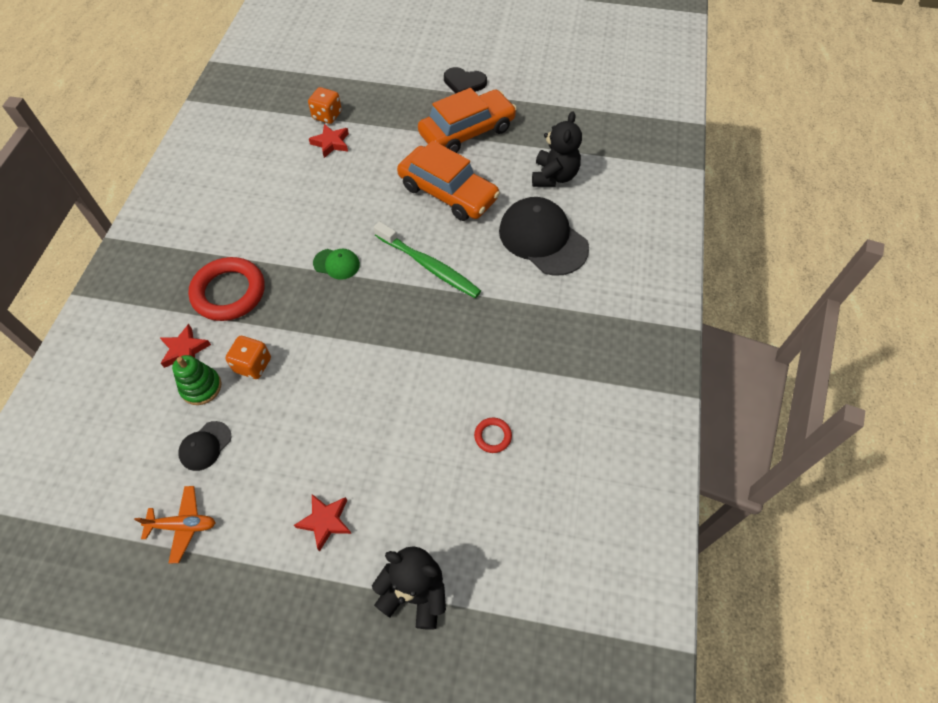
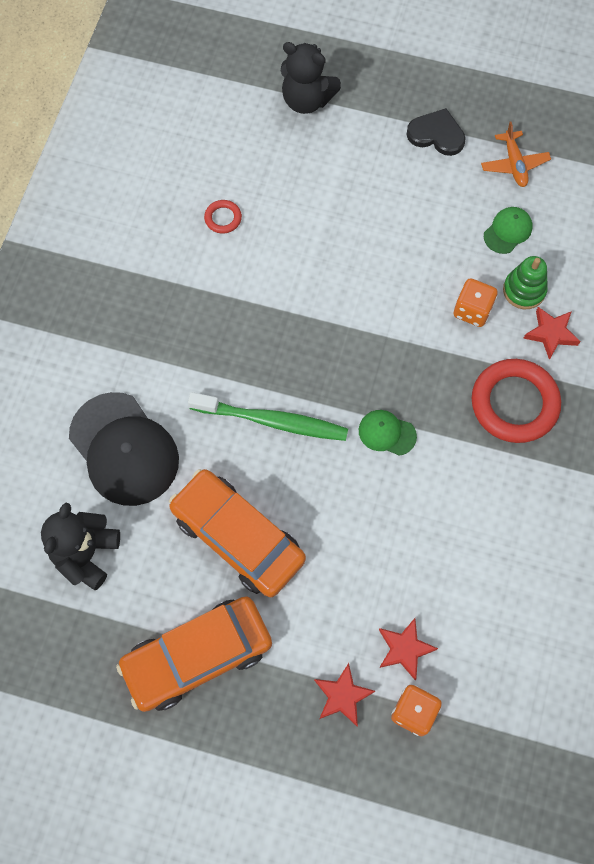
camera: 175 degrees left, 10 degrees up
orange plane [134,486,215,563] -> orange plane turned 105 degrees counterclockwise [481,122,551,187]
black cap [178,421,231,471] -> green cap [484,207,532,254]
red star [294,494,352,552] -> red star moved to [314,663,375,726]
green toothbrush [374,221,481,298] -> green toothbrush turned 150 degrees clockwise [188,392,348,441]
black heart [444,67,487,94] -> black heart moved to [406,108,466,156]

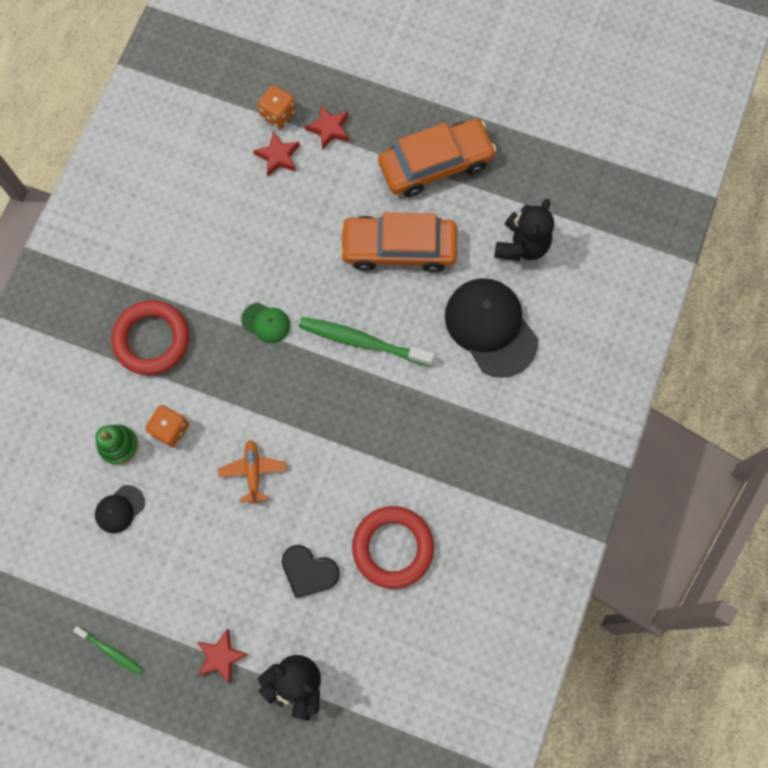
camera: 175 degrees left, 5 degrees up
orange car [169,469,306,597] -> orange car turned 135 degrees clockwise [339,212,457,273]
red ring [204,200,242,234] -> red ring [352,506,434,589], size x2.23
black heart [406,108,466,156] -> black heart moved to [282,545,340,598]
orange plane [481,122,551,187] -> orange plane moved to [218,440,287,504]
green cap [484,207,532,254] -> black cap [95,485,145,533]
red star [523,307,581,360] -> red star moved to [197,629,249,683]
none -> green toothbrush [73,626,143,675]

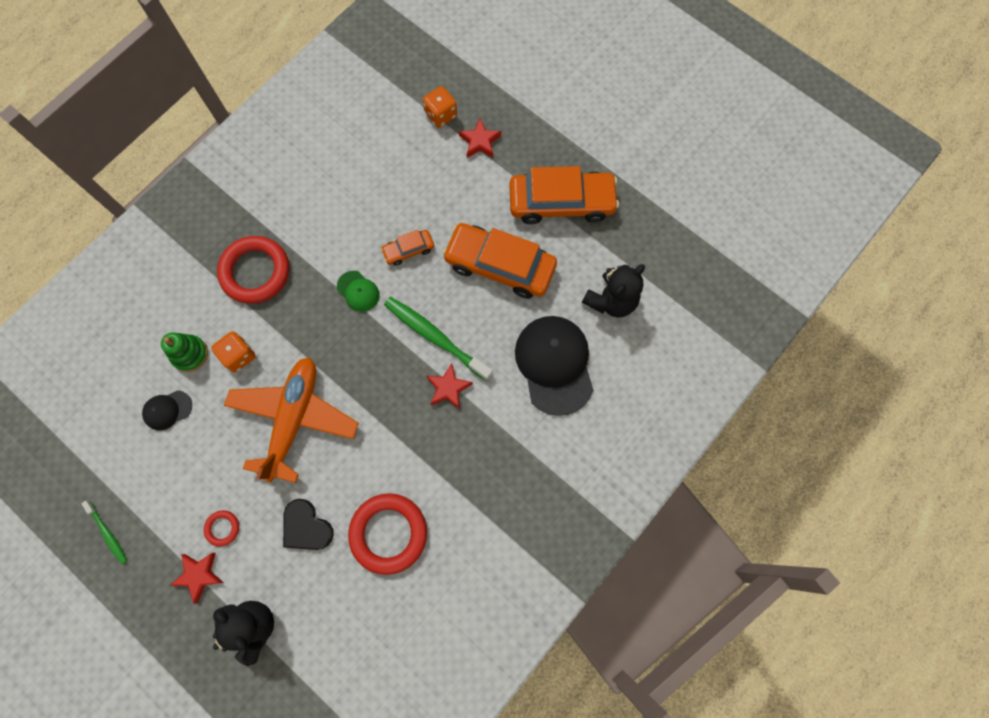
camera: 20 degrees right, 0 degrees up
orange plane [218,440,287,504] -> orange plane [224,357,359,483], size x2.09
red star [253,132,300,176] -> red star moved to [426,363,473,409]
none -> red ring [204,510,239,547]
none -> orange car [381,230,434,266]

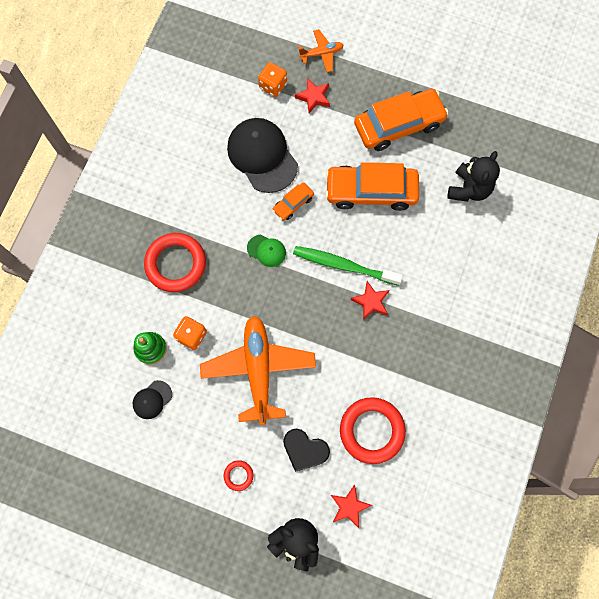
camera: 20 degrees left, 0 degrees up
green toothbrush [81,501,127,564] -> none
red star [170,553,224,604] -> red star moved to [331,485,372,528]
black cap [515,316,593,416] -> black cap moved to [227,118,298,193]
none -> orange plane [298,29,344,72]

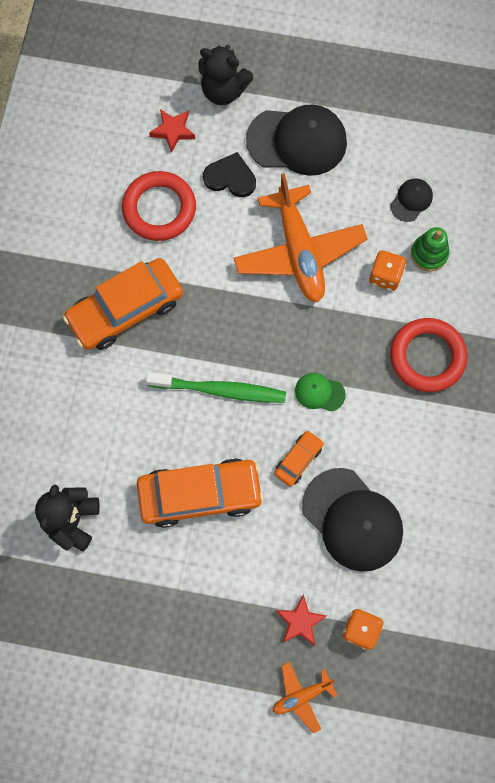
camera: 170 degrees right, 0 degrees up
red ring [224,460,253,491] -> black cap [246,104,347,176]
red star [351,281,389,320] -> none
orange car [354,89,449,151] -> orange car moved to [63,258,183,350]

